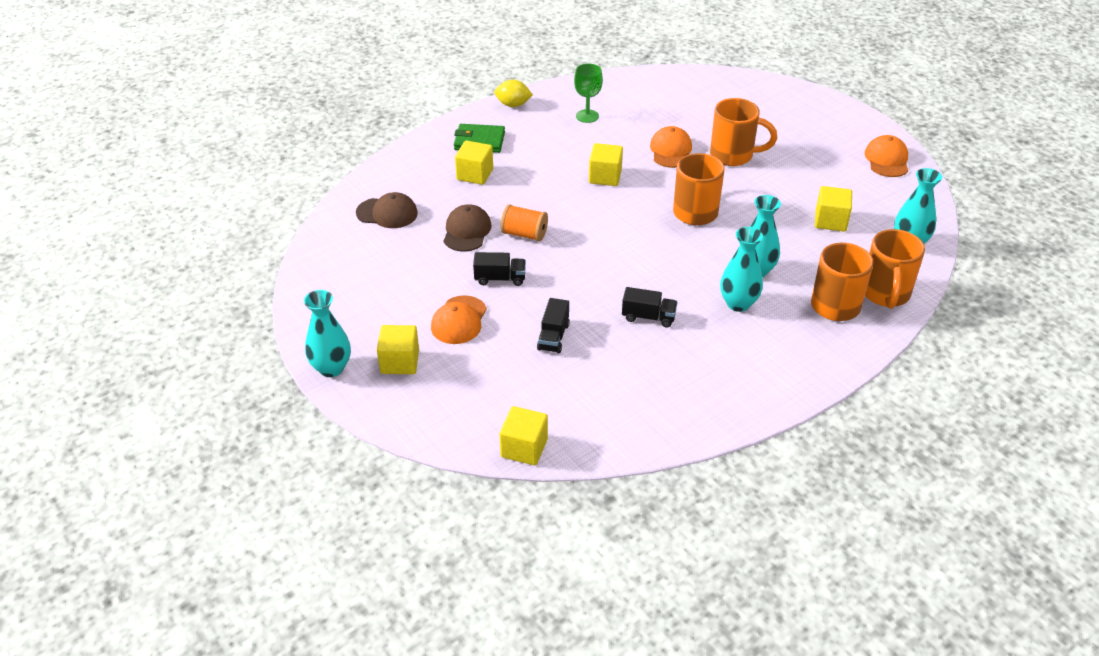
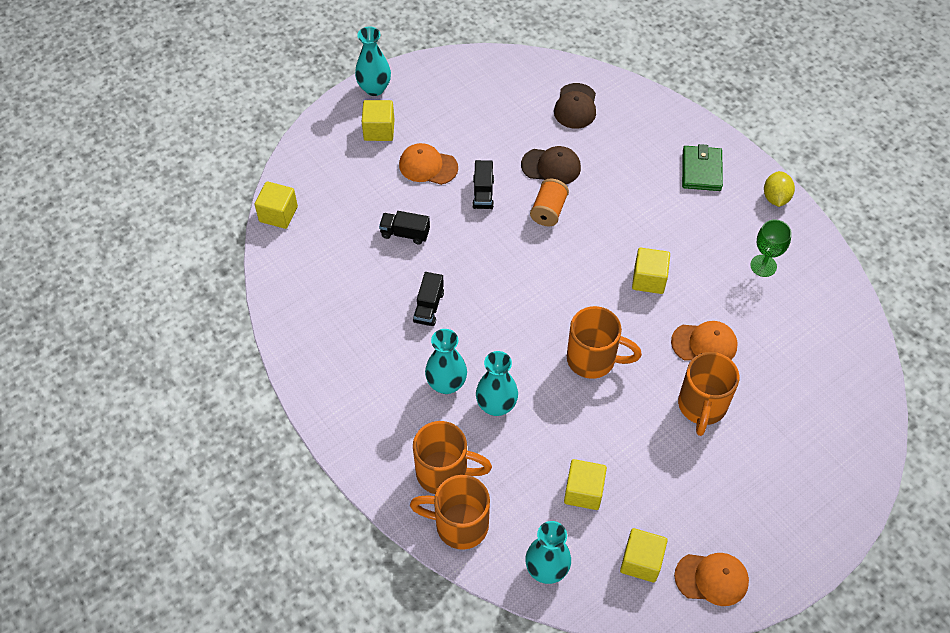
camera: 90 degrees right, 15 degrees up
yellow cube [455,140,493,185] -> yellow cube moved to [620,528,668,582]

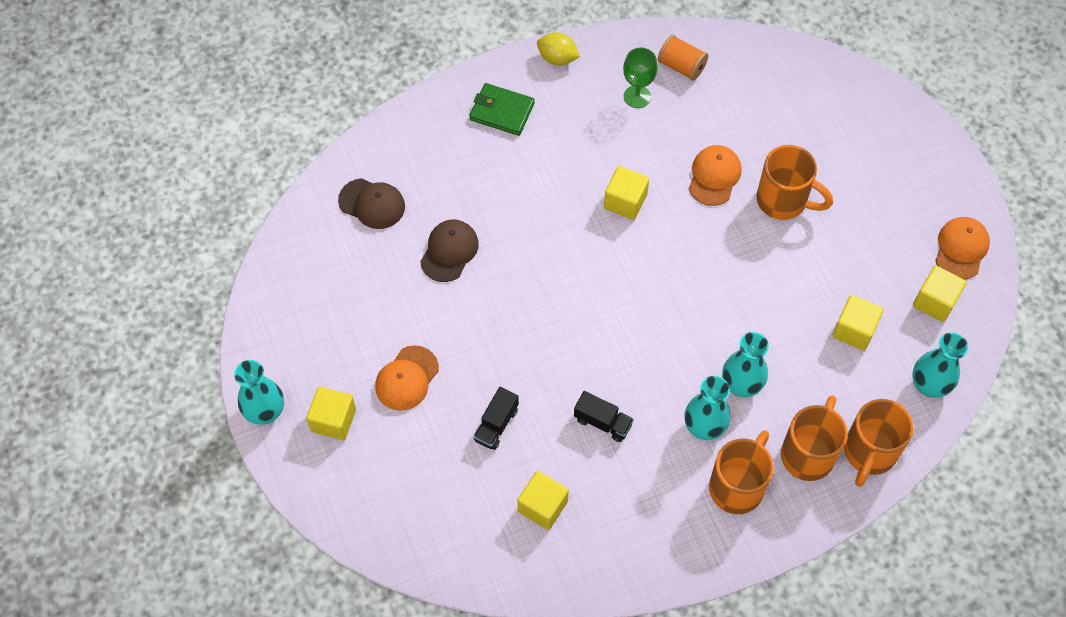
camera: 75 degrees left, 5 degrees up
yellow cube [255,181,298,229] -> yellow cube moved to [517,471,569,530]
black truck [472,160,494,209] -> none
orange spool [530,179,569,226] -> orange spool moved to [657,35,708,81]
orange mug [567,306,642,379] -> orange mug moved to [709,430,774,514]

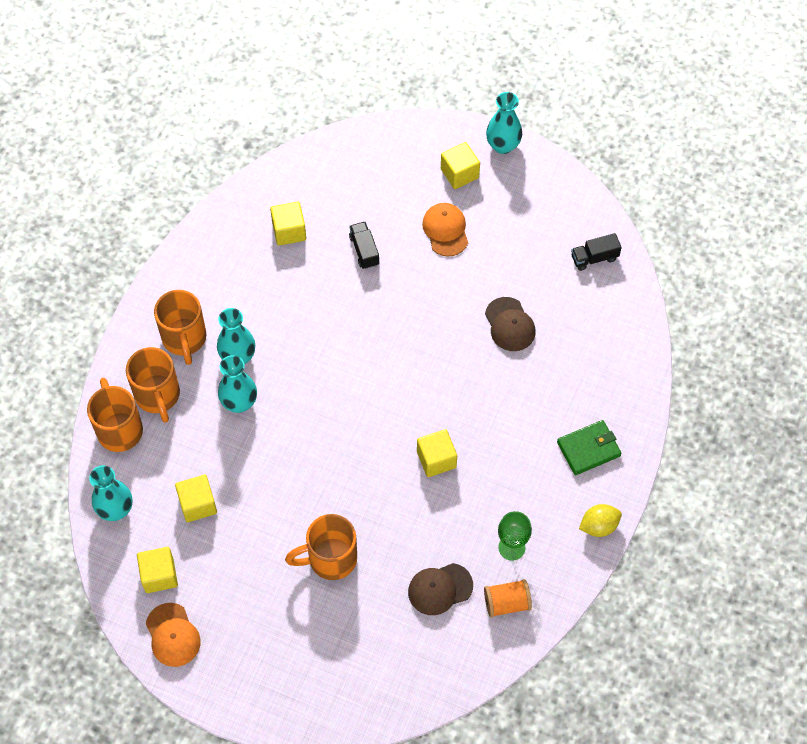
camera: 135 degrees right, 0 degrees up
brown cap [338,178,405,229] -> brown cap moved to [408,563,473,615]
black truck [574,391,634,442] -> black truck moved to [571,233,622,271]
orange cap [689,145,742,206] -> none

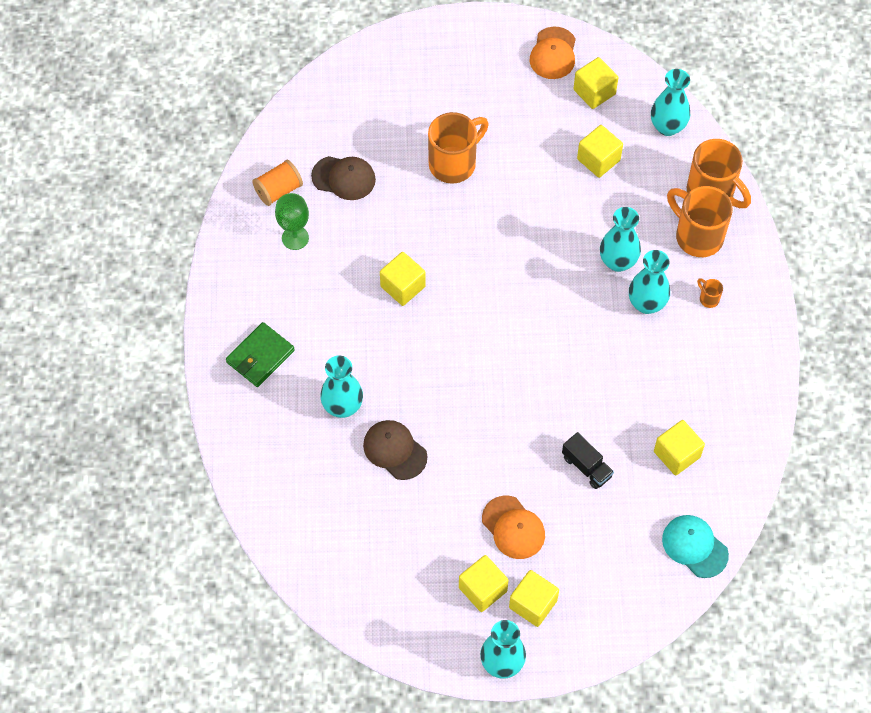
camera: 155 degrees right, 0 degrees up
orange cap [146,603,201,667] -> orange cap turned 120 degrees counterclockwise [530,27,576,79]
orange mug [154,290,206,365] -> orange mug [697,278,723,308], size x0.41
brown cap [408,563,473,615] -> brown cap turned 60 degrees clockwise [311,156,376,200]
black truck [571,233,622,271] -> none
yellow lemon [579,504,622,537] -> none
none -> turquoise vase [320,356,363,418]
none -> yellow cube [459,555,509,612]
none -> turquoise cap [662,515,729,578]

